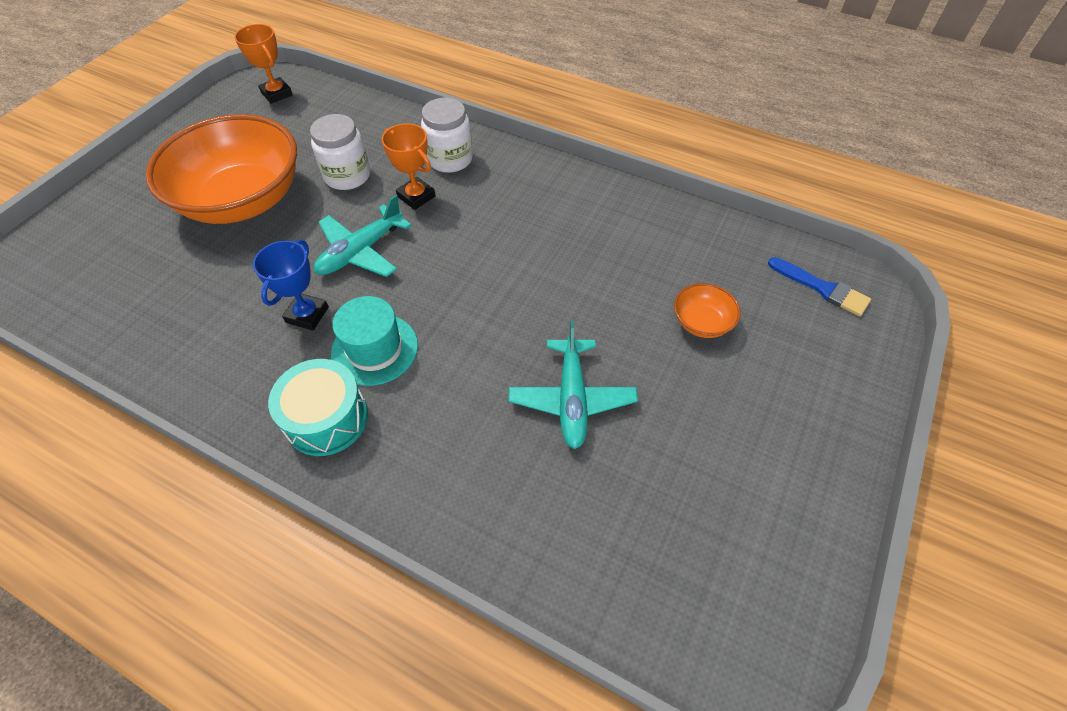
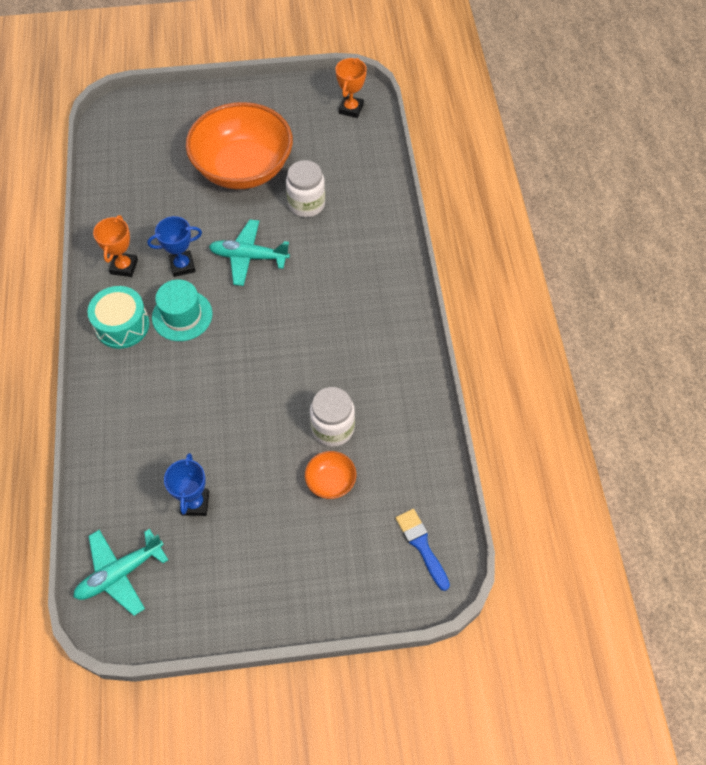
camera: 55 degrees right, 5 degrees up
orange trophy [382,123,436,210] -> orange trophy moved to [93,215,138,277]
white jar [421,98,473,173] -> white jar moved to [310,387,355,447]
turquoise plane [509,321,638,449] -> turquoise plane moved to [73,529,168,616]
blue brush [768,257,871,316] -> blue brush turned 150 degrees clockwise [396,509,450,591]
none -> blue trophy [164,453,209,516]

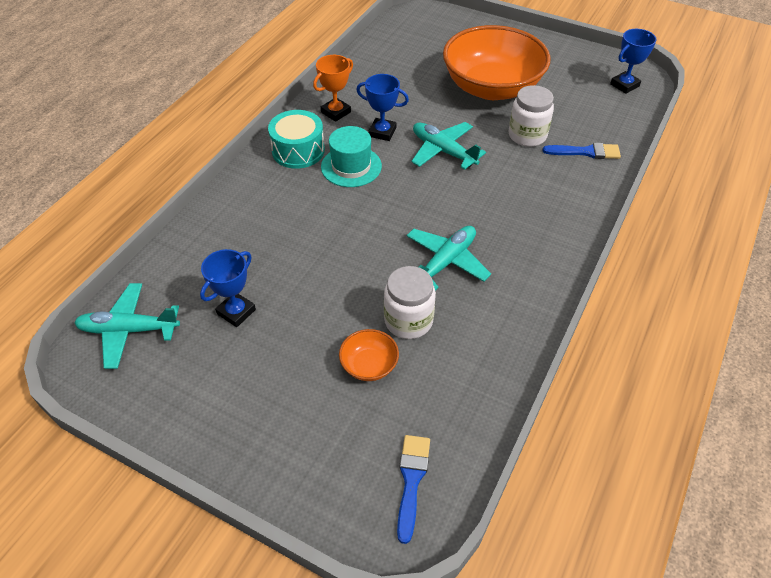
camera: 35 degrees right, 10 degrees down
orange trophy [336,58,367,118] -> blue trophy [610,29,657,94]
none -> turquoise plane [407,226,491,291]
none -> blue brush [543,143,621,159]

